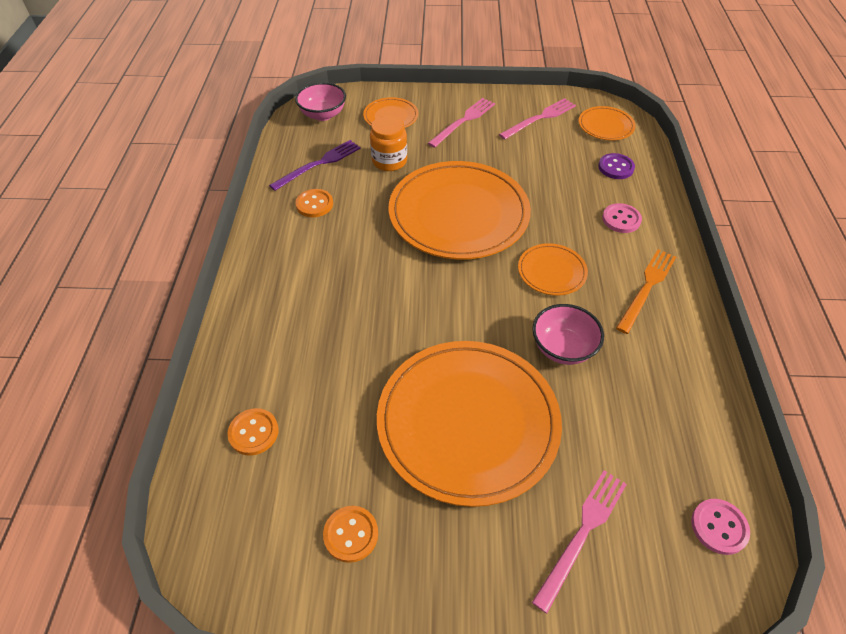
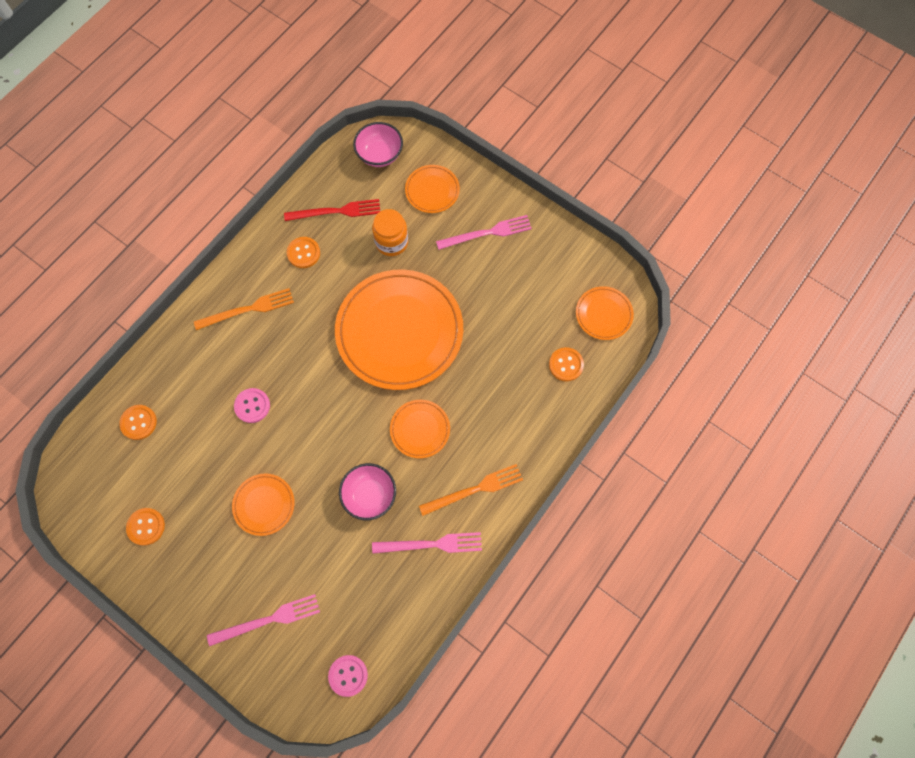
camera: 35 degrees right, 20 degrees up
purple fork [269,140,361,191] -> red fork [284,199,380,221]
orange plate [377,341,562,507] -> orange plate [232,474,295,536], size x0.45
pink fork [499,98,576,140] -> pink fork moved to [372,532,482,554]
purple button [598,153,635,179] -> orange button [549,347,584,381]
pink button [602,203,642,233] -> pink button moved to [234,388,270,423]
none -> orange fork [194,288,294,330]

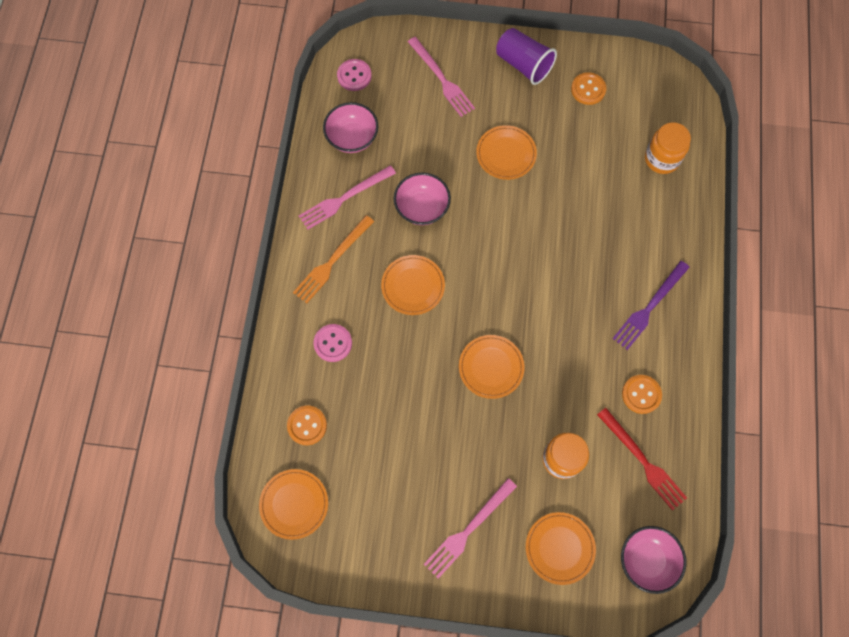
camera: 150 degrees right, 0 degrees up
orange button [119,405,157,440] -> orange jar [645,122,691,174]
orange fork [194,288,294,330] -> purple fork [612,261,690,350]
pink fork [207,594,320,646] -> pink fork turned 75 degrees counterclockwise [408,37,475,117]
pink button [234,388,270,423] -> pink button moved to [314,324,352,362]
red fork [284,199,380,221] -> red fork turned 90 degrees counterclockwise [597,408,687,510]
orange plate [335,269,463,390] -> orange plate [459,335,525,399], size x0.45
none -> pink bowl [323,102,378,153]
none -> purple cup [496,28,557,85]

